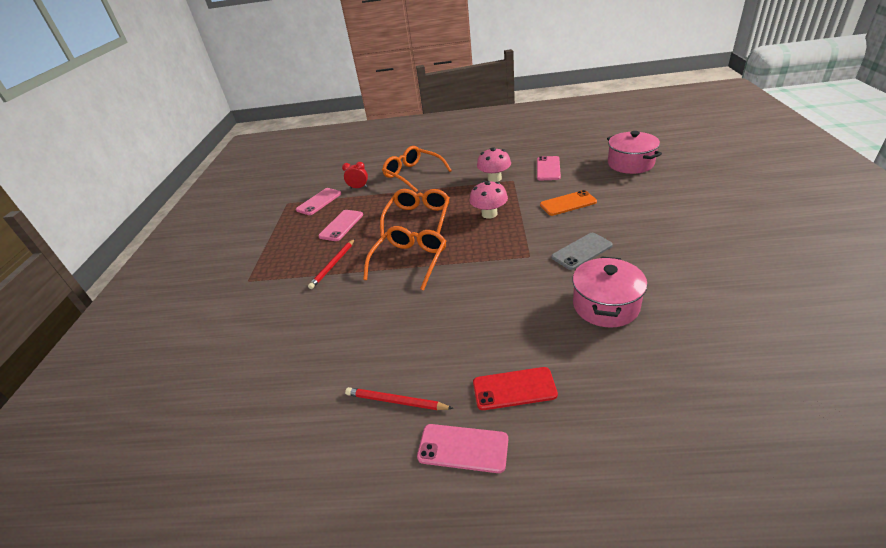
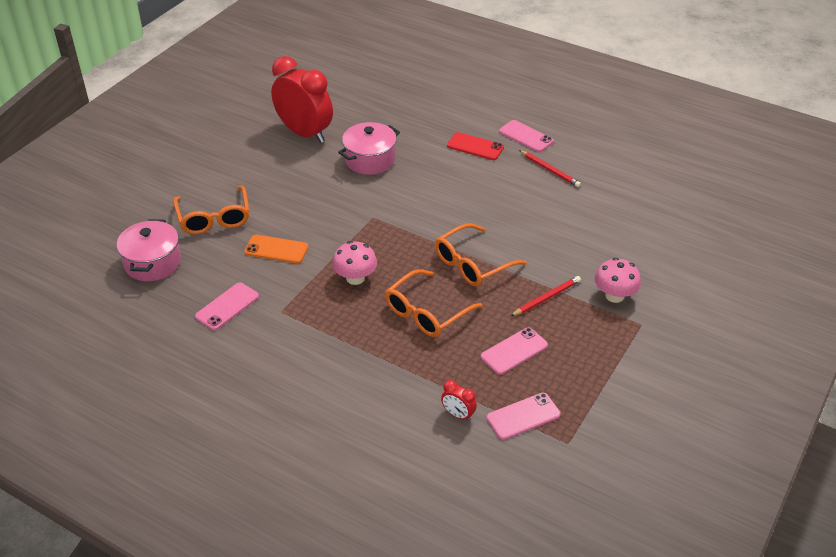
camera: 155 degrees left, 5 degrees up
orange glasses [382,146,452,192] -> orange glasses moved to [173,186,249,234]
pink mushroom [477,148,511,182] -> pink mushroom moved to [595,258,641,303]
grey phone [551,233,613,270] -> none
none -> red clock [271,56,333,143]

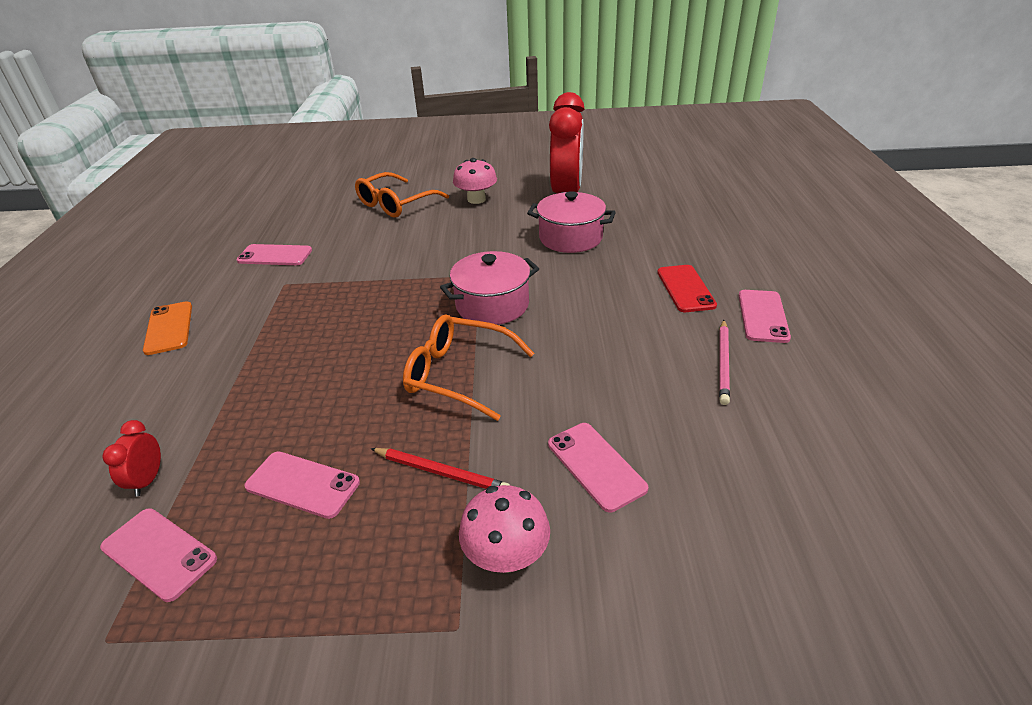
camera: 60 degrees right, 5 degrees down
pink pot [117,219,181,281] -> pink pot moved to [440,251,539,325]
orange phone [244,235,308,263] -> orange phone moved to [143,301,192,355]
pink mushroom [332,241,377,285] -> pink mushroom moved to [453,158,497,204]
orange glasses [385,269,482,337] -> none
red pencil [519,150,581,187] -> pink pencil [719,320,730,405]
none -> pink phone [548,423,649,512]

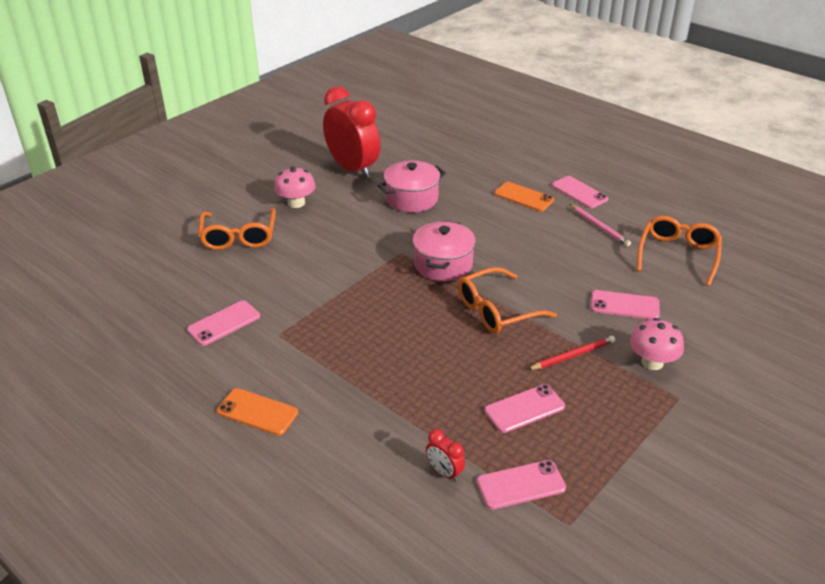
camera: 50 degrees left, 0 degrees up
red phone [657,265,717,312] -> orange phone [495,182,554,212]
none -> orange glasses [637,216,722,286]

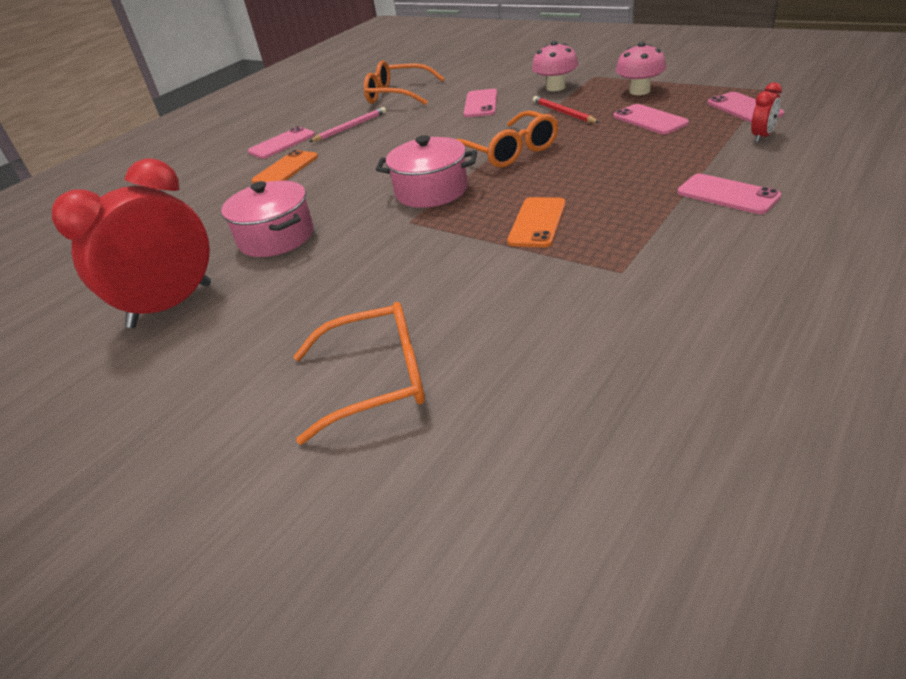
camera: 90 degrees left, 0 degrees up
pink phone [187,300,260,346] -> pink phone moved to [677,173,781,214]
orange phone [217,388,298,435] -> orange phone moved to [507,197,566,248]
pink mushroom [274,166,316,208] -> pink mushroom moved to [616,42,666,95]

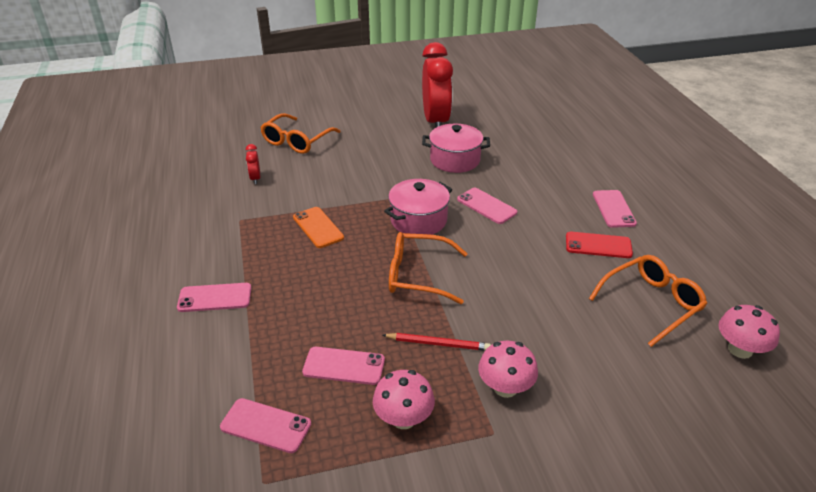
camera: 125 degrees right, 0 degrees up
orange phone [252,150,318,183] -> none
pink pencil [309,107,386,142] -> red phone [566,232,633,258]
pink phone [463,89,497,117] -> pink phone moved to [457,188,517,224]
red clock [751,82,782,142] -> red clock moved to [246,144,260,184]
none -> pink mushroom [719,305,780,359]

